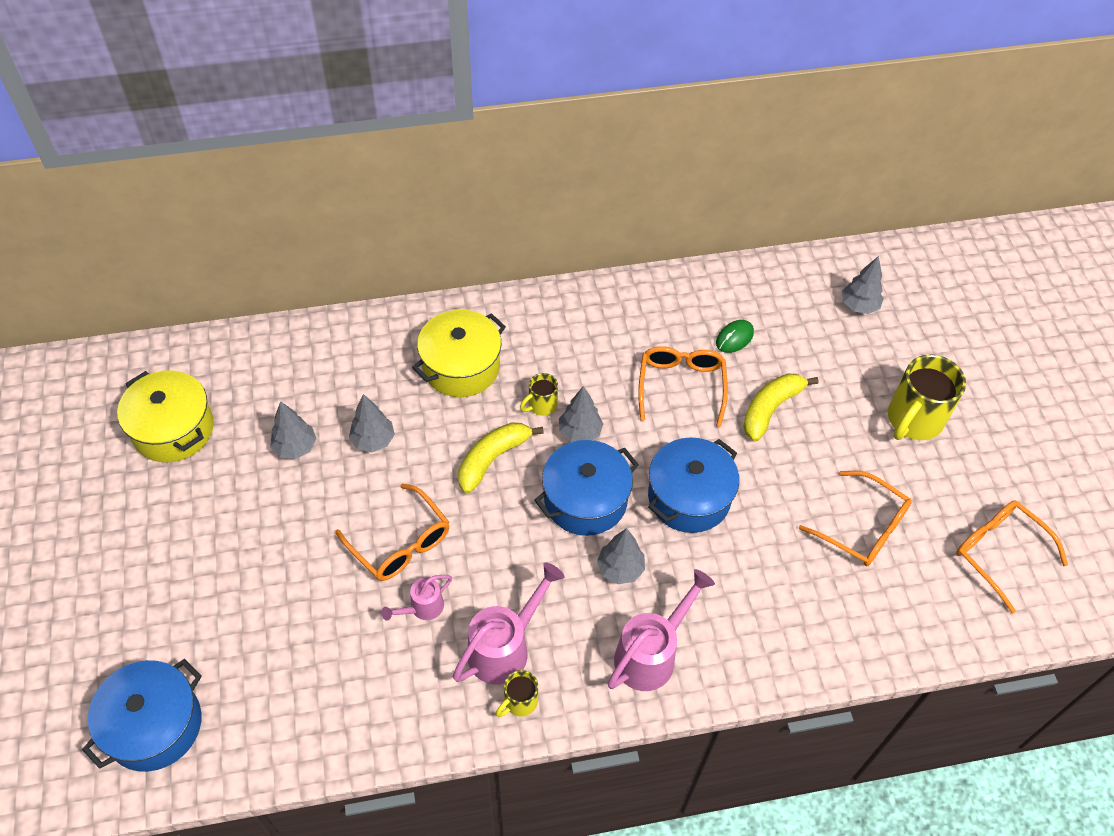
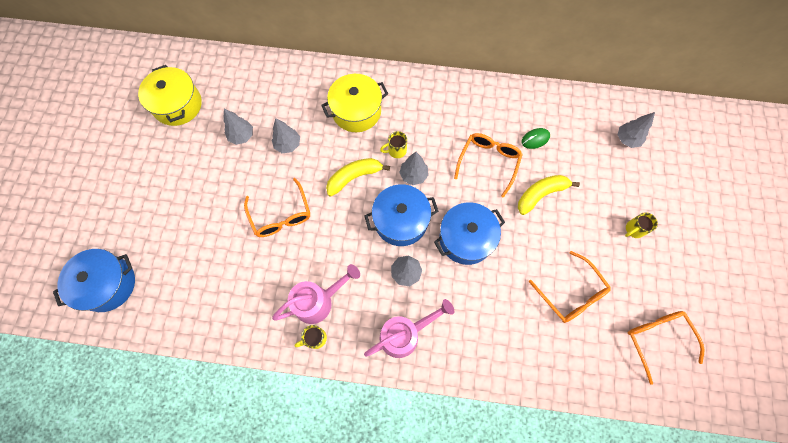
camera: 20 degrees right, 15 degrees up
pink watering can [381,575,452,621] -> none
yellow mug [888,354,966,440] -> yellow mug [625,212,658,238], size x0.50

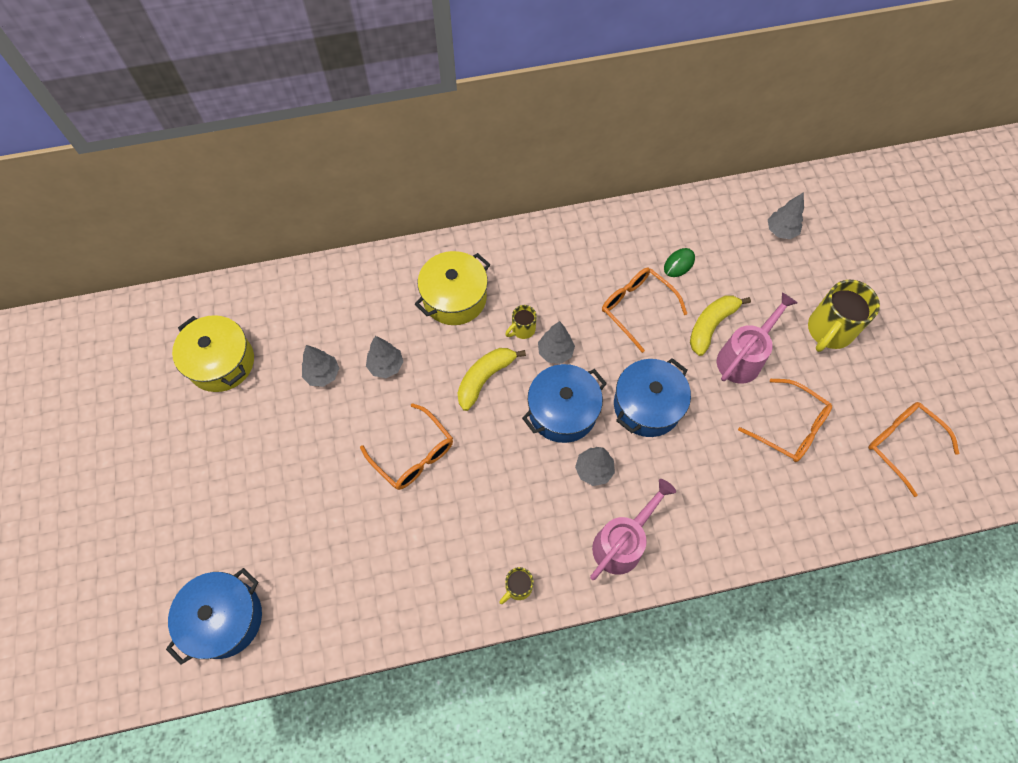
camera: 20 degrees left, 5 degrees down
pink watering can [272,264,360,324] -> pink watering can moved to [717,292,797,384]
orange glasses [454,133,523,198] -> orange glasses turned 45 degrees counterclockwise [602,268,687,353]
yellow mug [625,212,658,238] -> yellow mug [808,280,880,352], size x1.98

